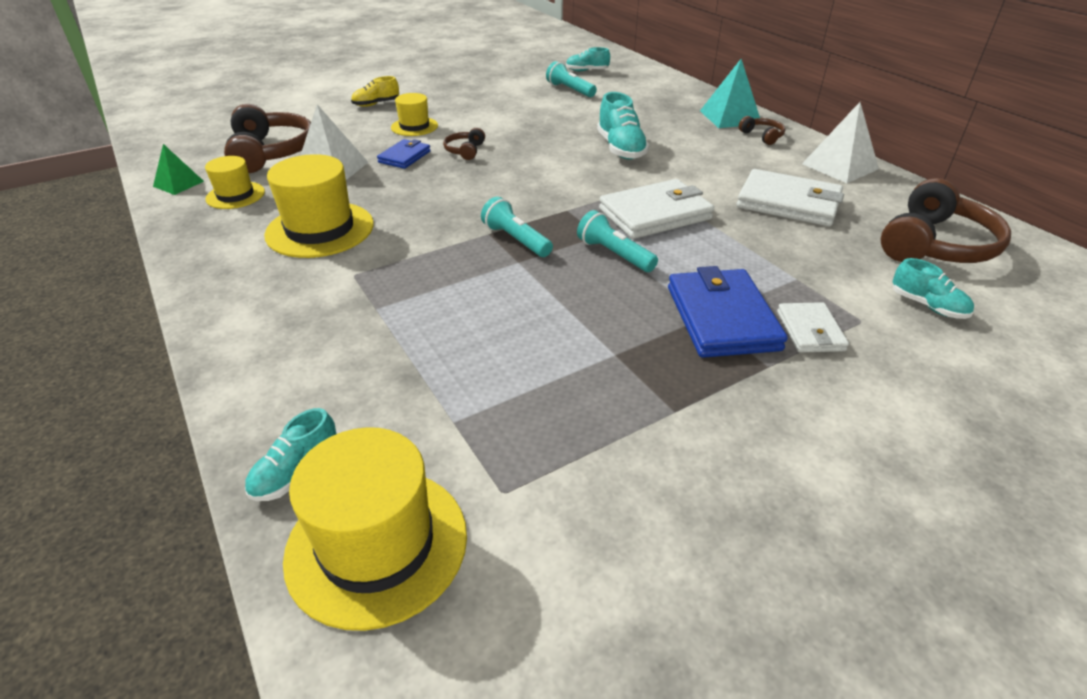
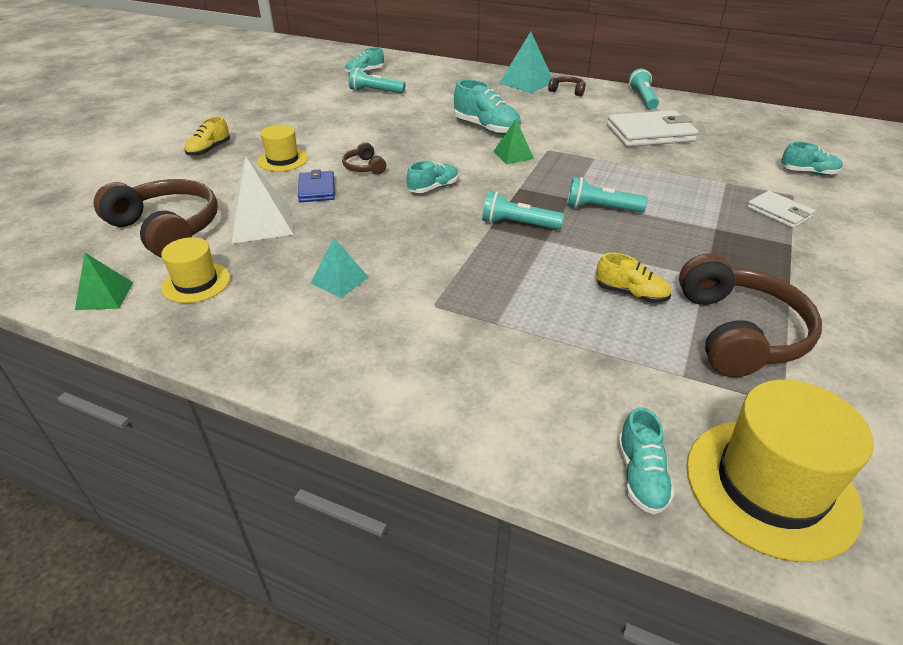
camera: 35 degrees left, 0 degrees up
yellow hat [264,154,374,258] -> turquoise pyramid [311,238,369,298]
white wallet [599,179,714,239] -> none
blue wallet [668,266,788,358] -> none
white pyramid [802,102,879,183] -> turquoise flashlight [629,68,659,109]
brown headphones [881,178,1011,263] -> brown headphones moved to [679,254,822,377]
none -> turquoise shoe [407,161,459,193]
none -> green pyramid [493,119,534,164]
none -> yellow shoe [596,253,671,303]

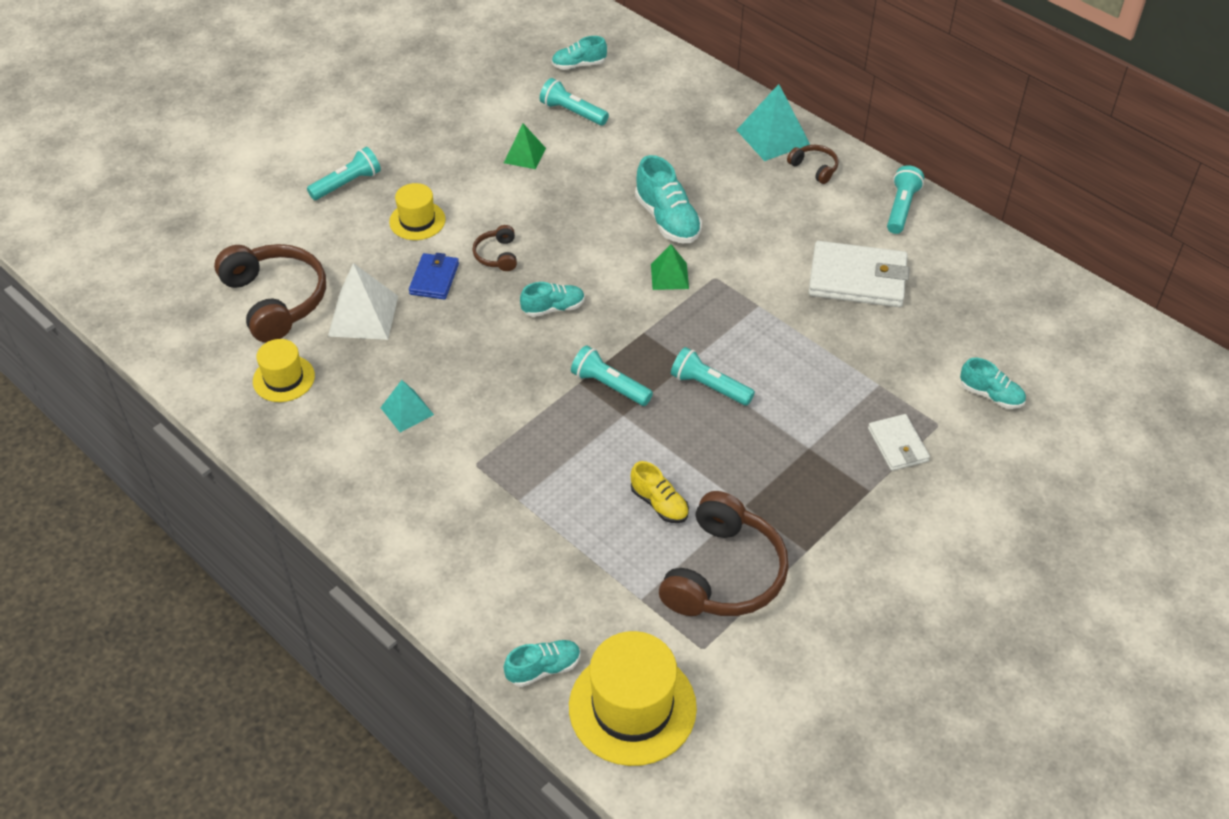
camera: 20 degrees right, 10 degrees up
green pyramid [75,253,133,310] -> green pyramid moved to [504,124,546,169]
yellow shoe [185,116,230,156] -> turquoise flashlight [307,147,381,200]
turquoise shoe [618,407,675,514] -> turquoise shoe turned 135 degrees counterclockwise [504,640,580,687]

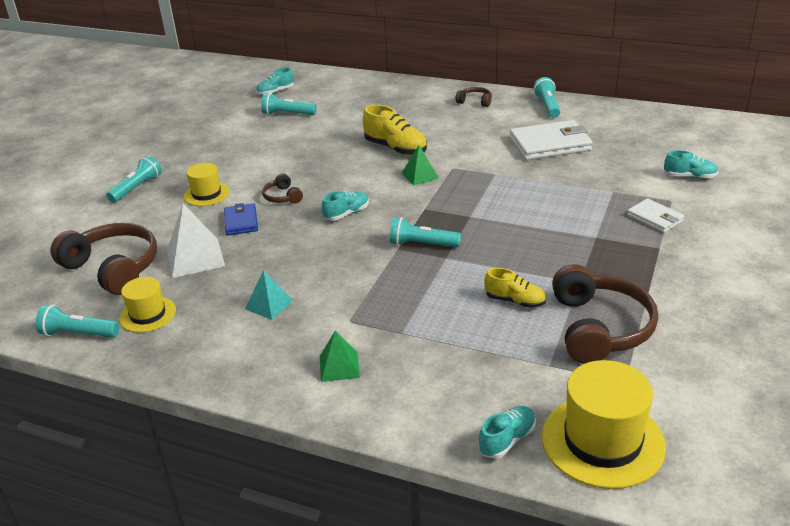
camera: 20 degrees left, 15 degrees down
green pyramid [504,124,546,169] -> green pyramid moved to [320,331,360,382]
turquoise shoe [635,155,702,243] -> yellow shoe [363,105,427,155]
turquoise flashlight [671,347,755,406] -> turquoise flashlight moved to [35,305,119,338]
turquoise pyramid [737,84,810,161] -> none

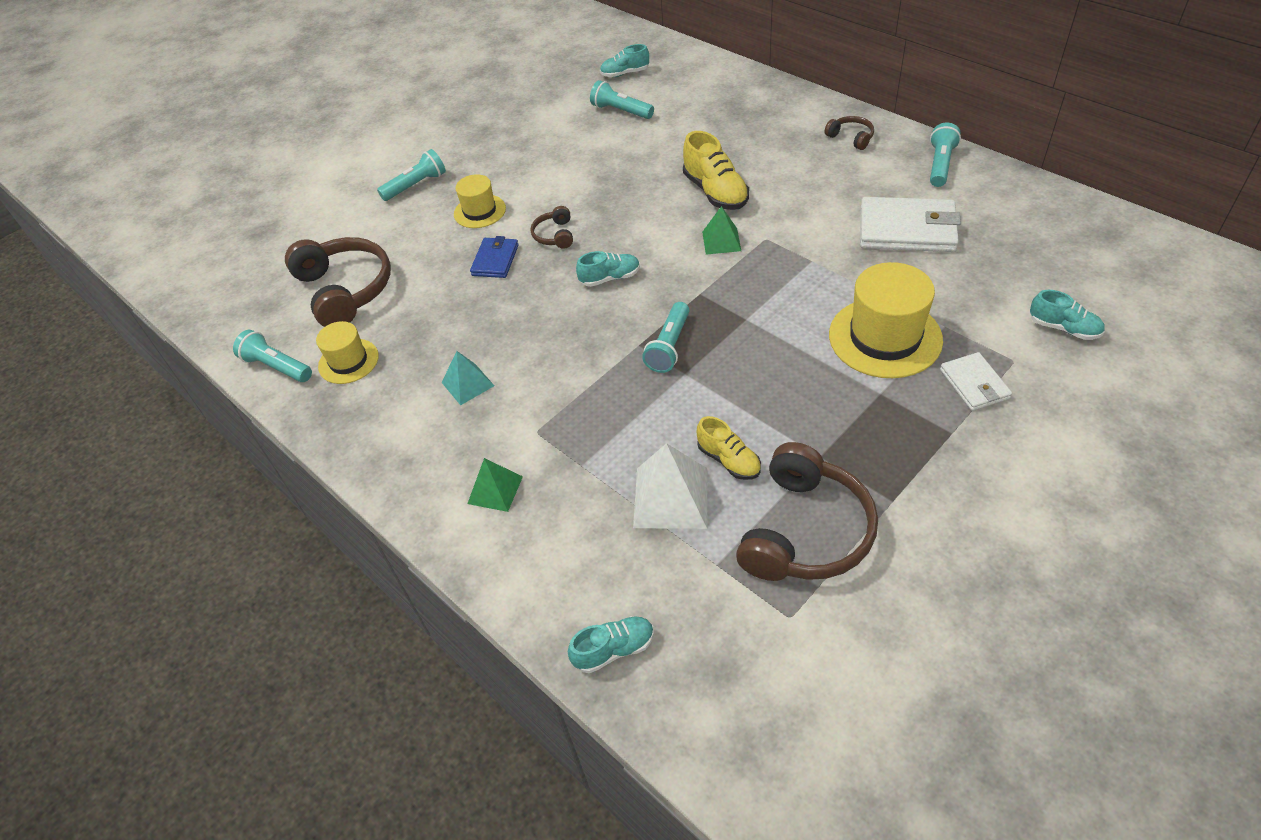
camera: 25 degrees right, 15 degrees up
white pyramid [167,204,225,278] -> white pyramid moved to [633,443,708,529]
turquoise flashlight [390,217,461,248] -> turquoise flashlight turned 105 degrees counterclockwise [642,302,689,373]
yellow hat [542,360,666,489] -> yellow hat moved to [829,262,943,378]

